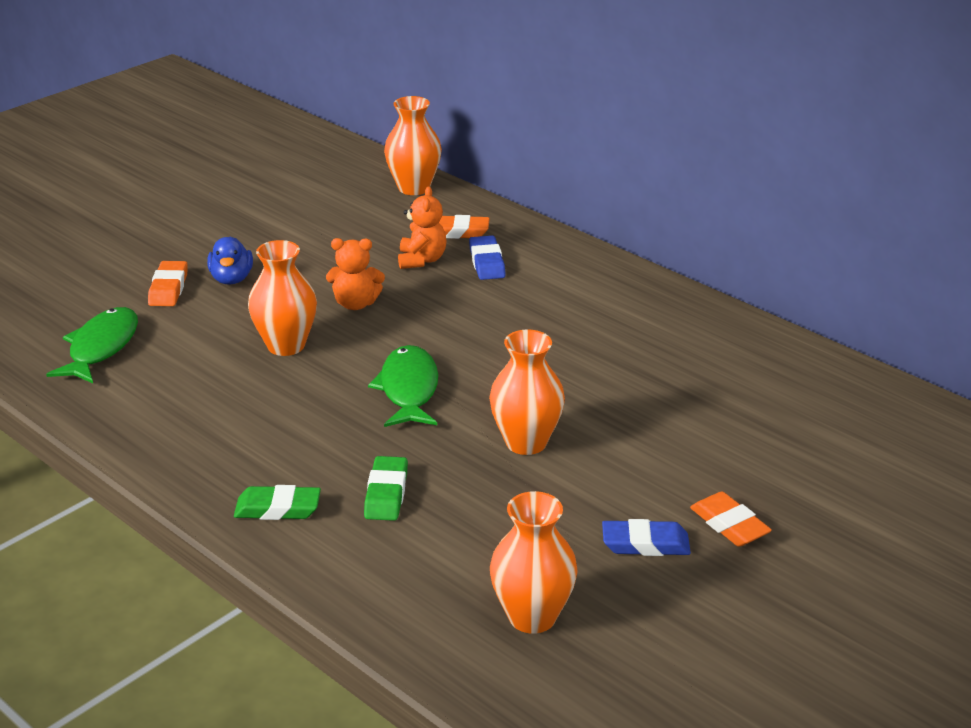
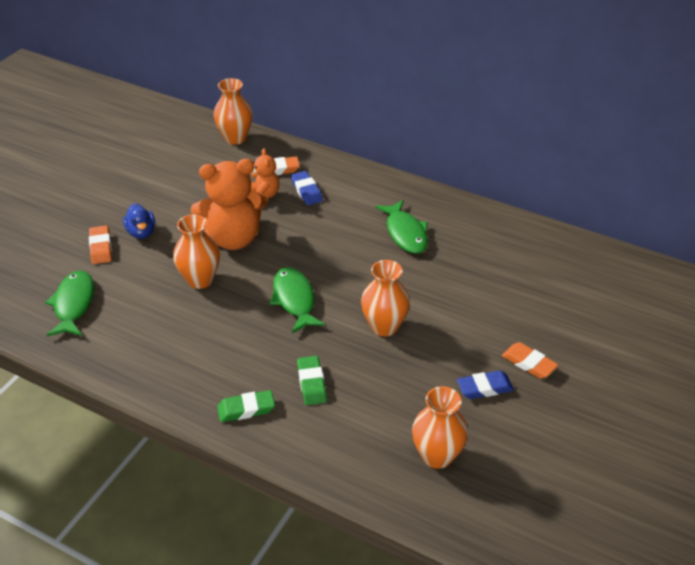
camera: 15 degrees left, 10 degrees up
orange teddy bear [326,238,385,310] -> orange teddy bear [191,159,267,250], size x1.91
none -> green fish [375,200,428,254]

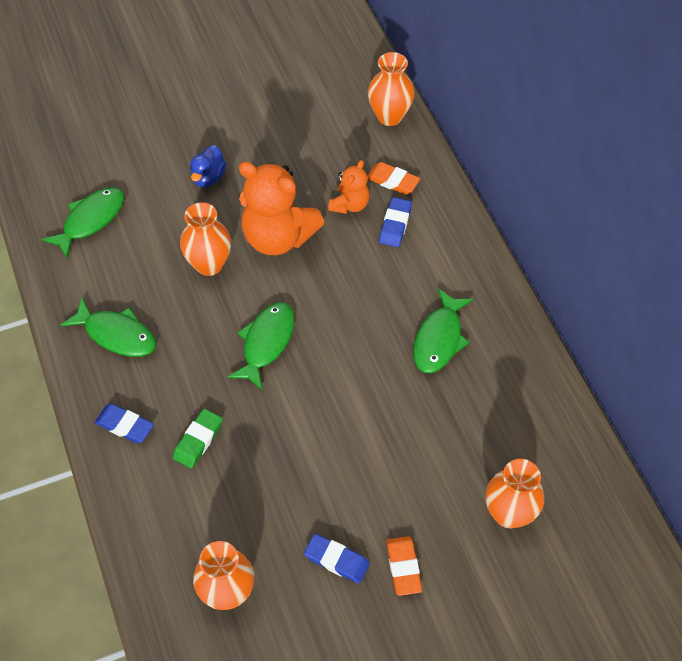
camera: 40 degrees right, 15 degrees up
orange eraser [89,225,112,264] -> none
green eraser [217,390,275,422] -> blue eraser [95,404,154,443]
orange vase [361,260,410,336] -> orange vase moved to [485,459,544,529]
none -> green fish [61,298,156,357]

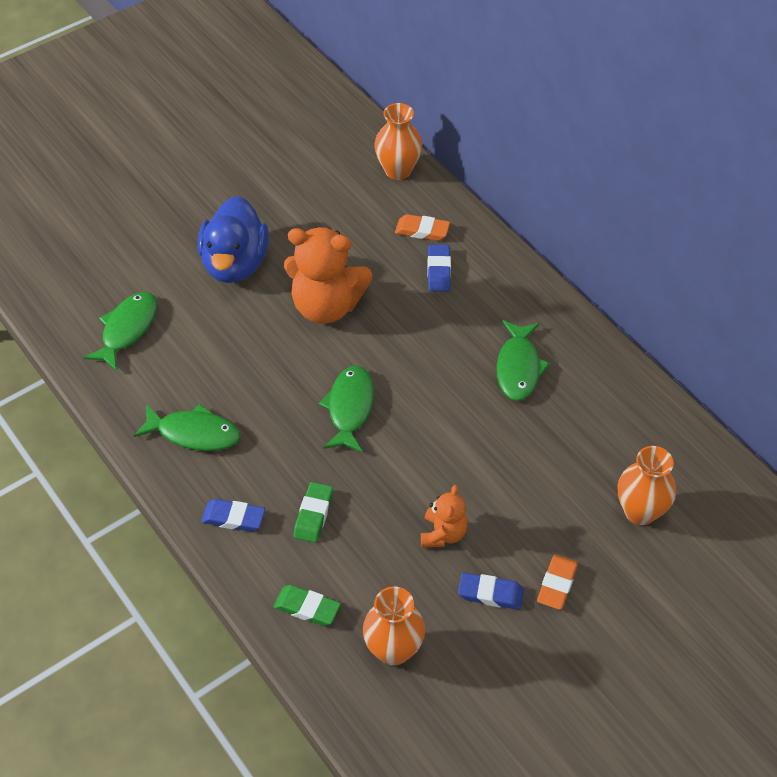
camera: 15 degrees left, 5 degrees down
orange vase [180,202,231,276] -> none
blue duck [190,145,226,187] -> blue duck [198,196,269,283], size x1.94
orange teddy bear [328,160,370,214] -> orange teddy bear moved to [421,485,468,547]
orange eraser [386,536,422,596] -> orange eraser turned 45 degrees clockwise [537,555,578,610]
none -> green eraser [274,585,341,626]

